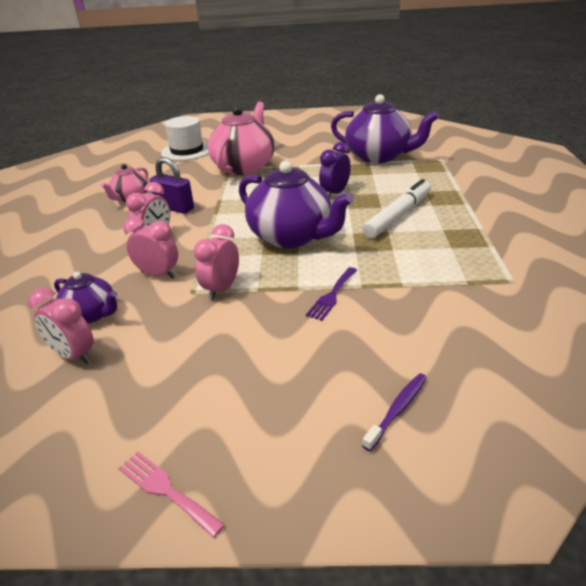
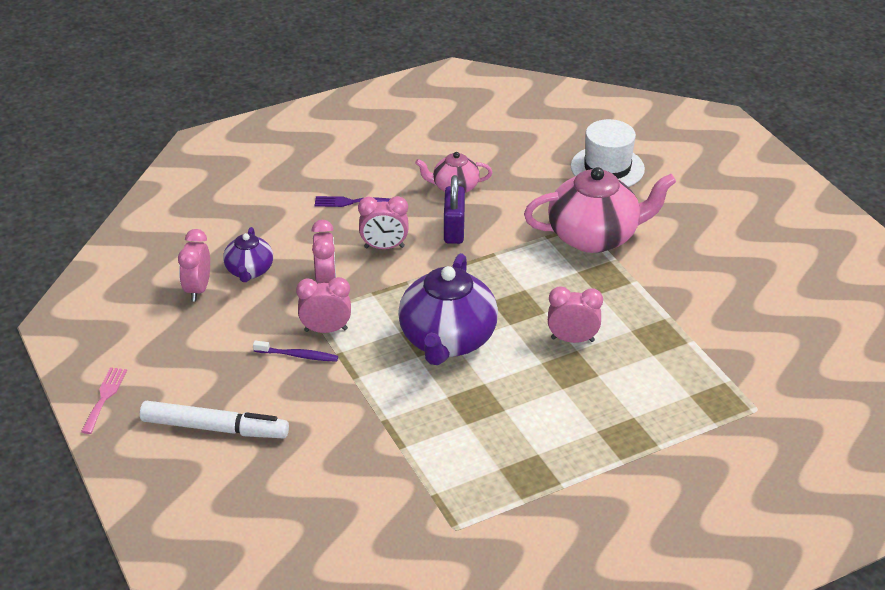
camera: 60 degrees right, 5 degrees up
purple fork [306,267,357,321] -> purple fork moved to [315,196,391,207]
purple clock [319,142,351,198] -> pink clock [548,286,603,343]
purple teapot [331,94,439,163] -> none
white marker [362,179,431,238] -> white marker moved to [140,401,289,439]
purple toothbrush [362,373,427,451] -> purple toothbrush moved to [253,341,338,362]

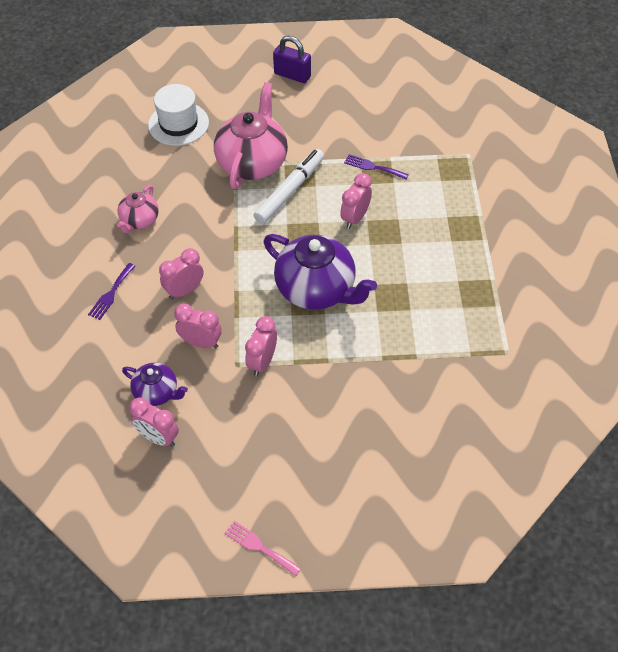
camera: 65 degrees left, 15 degrees up
white marker [140,401,289,439] -> white marker moved to [253,149,324,224]
purple toothbrush [253,341,338,362] -> none
pink clock [358,196,408,249] -> pink clock turned 150 degrees counterclockwise [159,248,203,300]
purple padlock [444,175,465,244] -> purple padlock moved to [273,36,311,83]
none -> purple fork [344,154,409,180]

